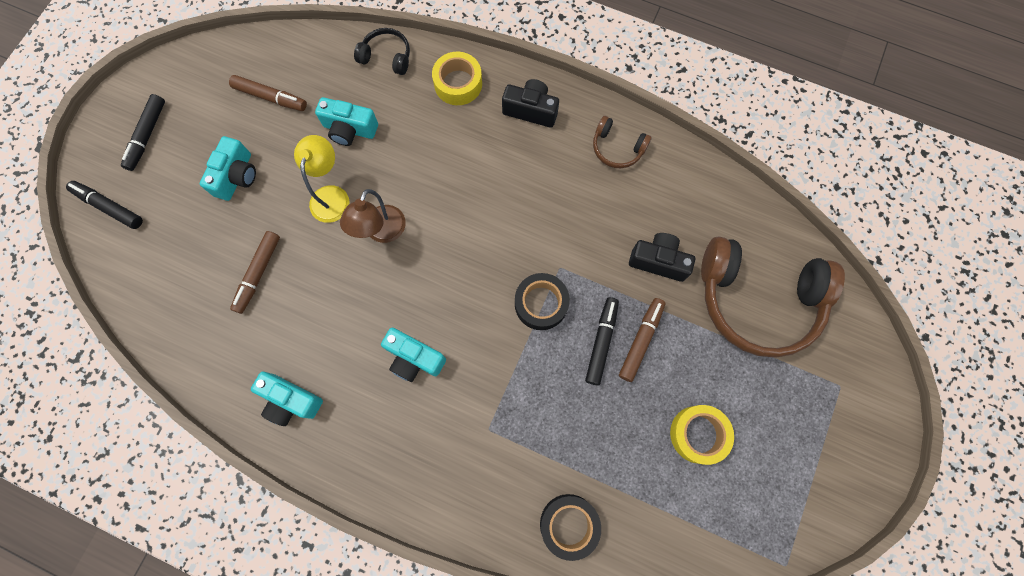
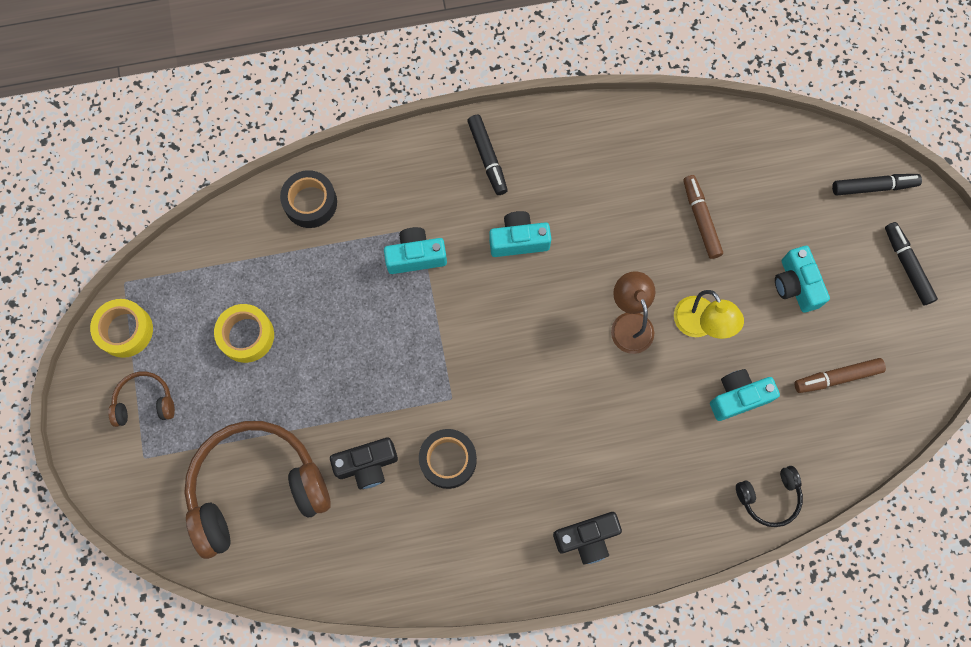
camera: 145 degrees right, 0 degrees up
turquoise camera [251,372,323,426] -> turquoise camera moved to [384,227,447,274]
yellow tape [432,52,482,105] -> yellow tape moved to [90,299,153,358]
black tape [515,273,570,330] -> black tape moved to [419,429,477,489]
black marker [585,297,619,386] -> black marker moved to [467,115,508,195]
brown headphones [593,116,652,168] -> brown headphones moved to [108,372,175,427]
brown marker [619,298,665,382] -> none

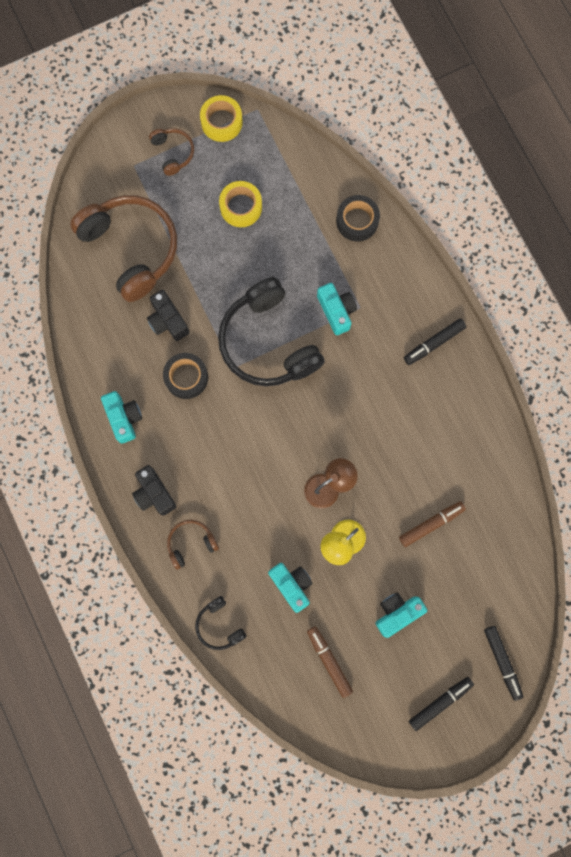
camera: 75 degrees right, 5 degrees up
turquoise camera [489,211,551,257] -> turquoise camera moved to [101,391,142,444]
none -> brown headphones [167,520,219,570]
none -> black headphones [218,277,325,386]

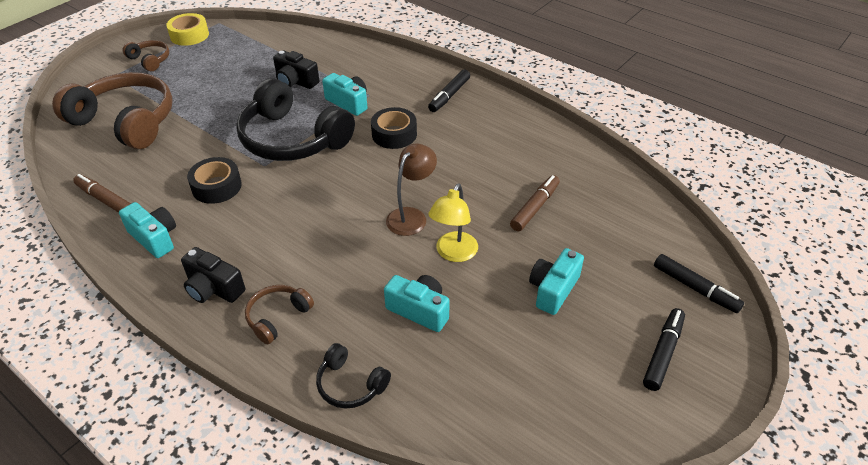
camera: 25 degrees left, 35 degrees down
black camera [147,290,189,341] -> black camera moved to [273,50,319,89]
yellow tape [219,181,262,227] -> none
brown marker [307,626,353,698] -> brown marker moved to [73,174,131,213]
black tape [336,195,380,242] -> black tape moved to [371,107,417,149]

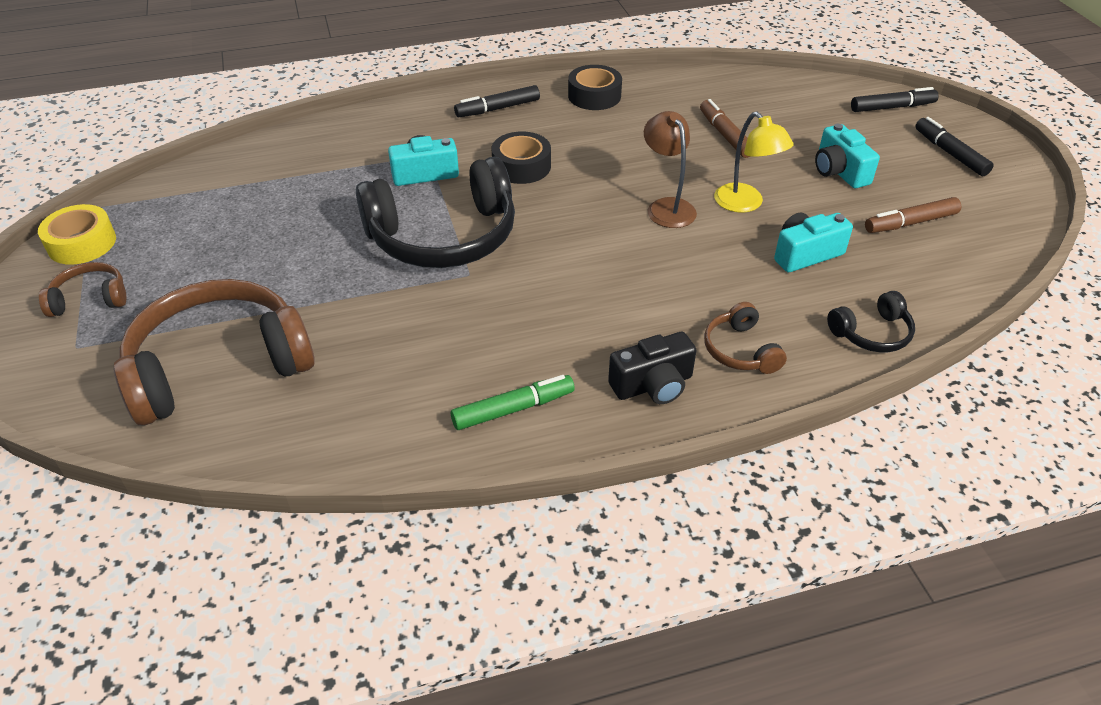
camera: 55 degrees left, 0 degrees up
brown marker [73,174,131,213] -> brown marker moved to [865,197,961,233]
turquoise camera [119,202,176,258] -> green marker [451,375,575,430]
black tape [187,157,242,204] -> black tape moved to [568,65,622,110]
black camera [273,50,319,89] -> none
black marker [428,69,470,112] -> black marker turned 90 degrees clockwise [454,85,540,117]

